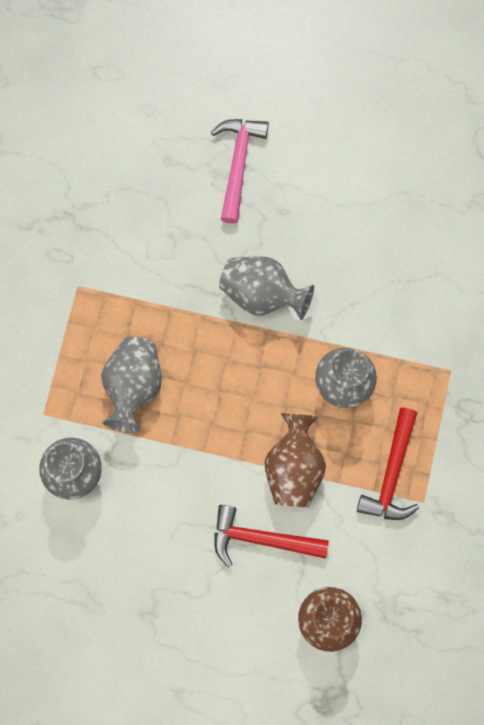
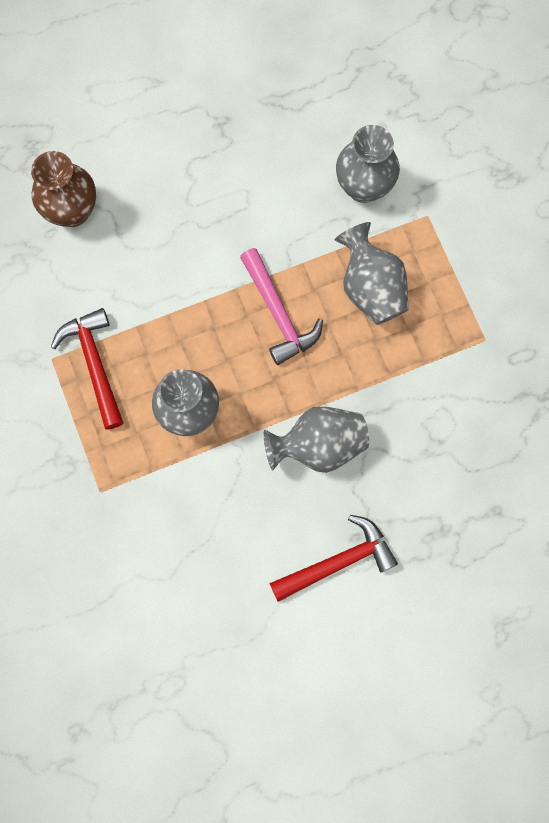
camera: 145 degrees right, 0 degrees up
pink hammer [211,119,269,224] -> pink hammer moved to [240,248,323,365]
red hammer [214,505,329,567] -> red hammer moved to [269,515,398,602]
brown vase [265,413,326,507] -> none

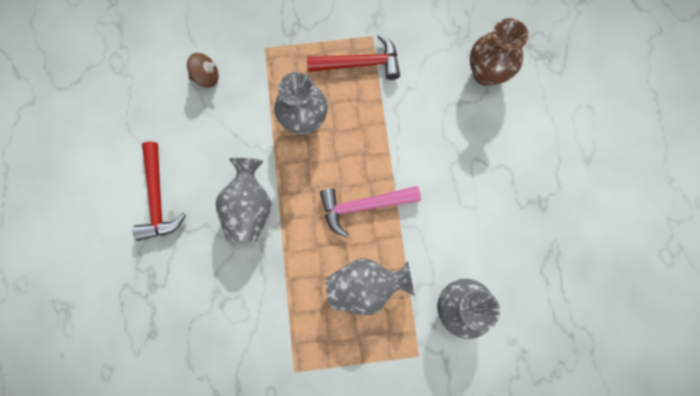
camera: 105 degrees right, 0 degrees up
none -> brown spinning top [187,53,219,88]

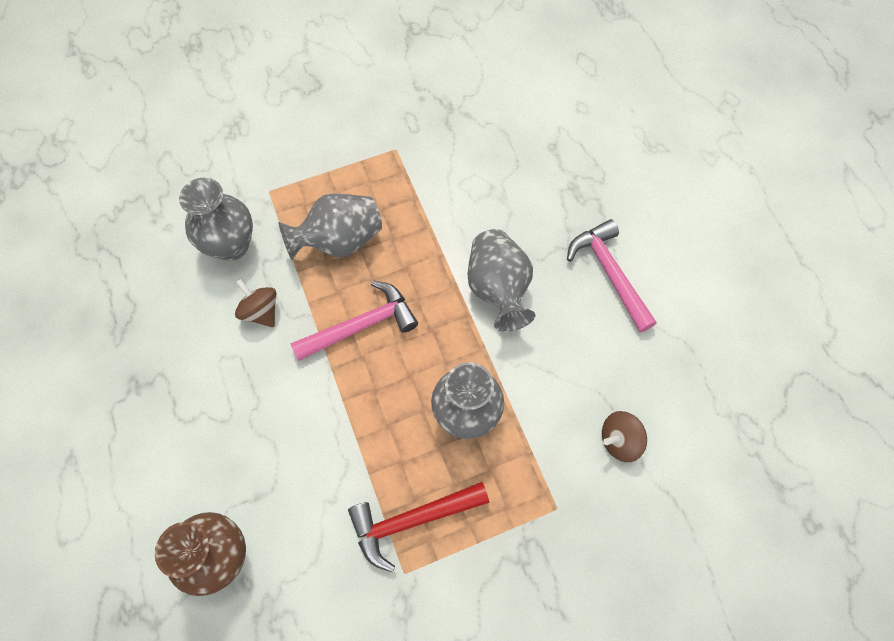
camera: 165 degrees right, 10 degrees down
red hammer [133,142,186,241] -> pink hammer [567,219,657,332]
none -> brown spinning top [235,279,276,327]

